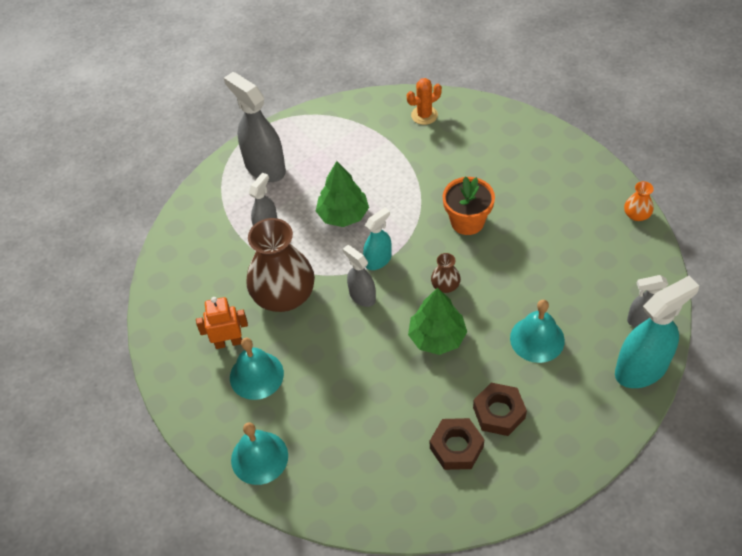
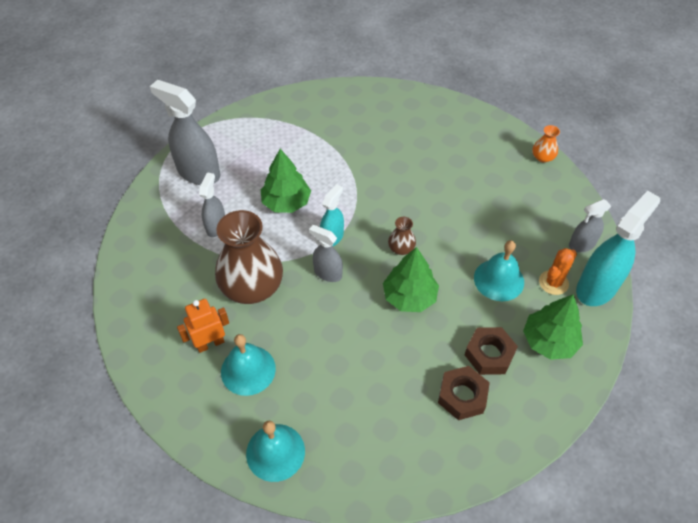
camera: 20 degrees left, 0 degrees up
orange cactus [407,78,442,125] -> orange cactus moved to [539,248,577,295]
orange flower pot [443,176,495,235] -> none
none -> green tree [523,294,583,360]

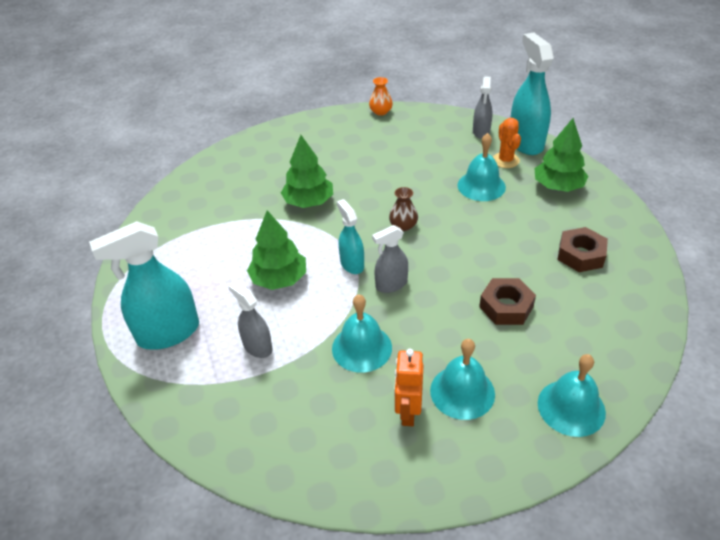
camera: 55 degrees left, 10 degrees down
grey spray bottle [150,80,220,185] -> turquoise spray bottle [89,221,199,350]
brown vase [215,210,283,304] -> turquoise bell [332,295,392,373]
green tree [383,247,439,312] -> green tree moved to [281,135,333,208]
brown nut [465,327,518,375] -> brown nut moved to [479,278,536,325]

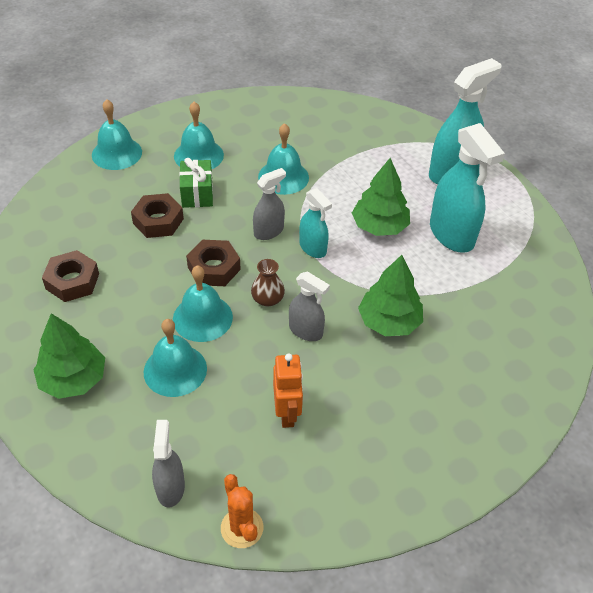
camera: 165 degrees right, 5 degrees up
grey spray bottle [228,282,273,358] -> grey spray bottle moved to [289,271,330,341]
orange vase [369,77,393,116] -> none
orange robot [394,349,424,426] -> orange robot moved to [273,353,303,428]
orange cactus [493,118,521,168] -> orange cactus moved to [221,474,263,548]
turquoise spray bottle [510,33,554,155] -> turquoise spray bottle moved to [430,123,505,253]
none -> turquoise bell [173,265,233,342]
none -> green gift [179,158,213,208]
none -> brown nut [186,240,241,286]

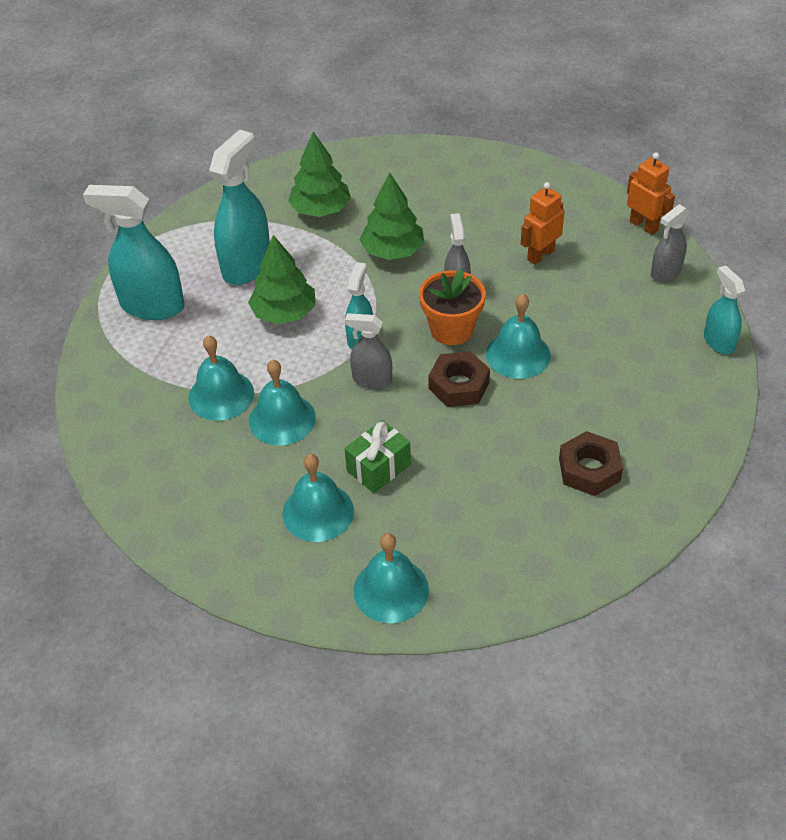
camera: 125 degrees left, 0 degrees up
green tree [33,313,105,399] -> green tree moved to [288,132,351,217]
brown nut [131,193,184,238] -> none
turquoise bell [144,319,207,397] -> turquoise bell moved to [188,335,254,420]
orange cactus [221,474,263,548] -> orange robot [627,152,675,235]
brown vase [251,259,285,306] -> orange flower pot [419,268,486,345]
none -> turquoise spray bottle [704,265,745,354]

